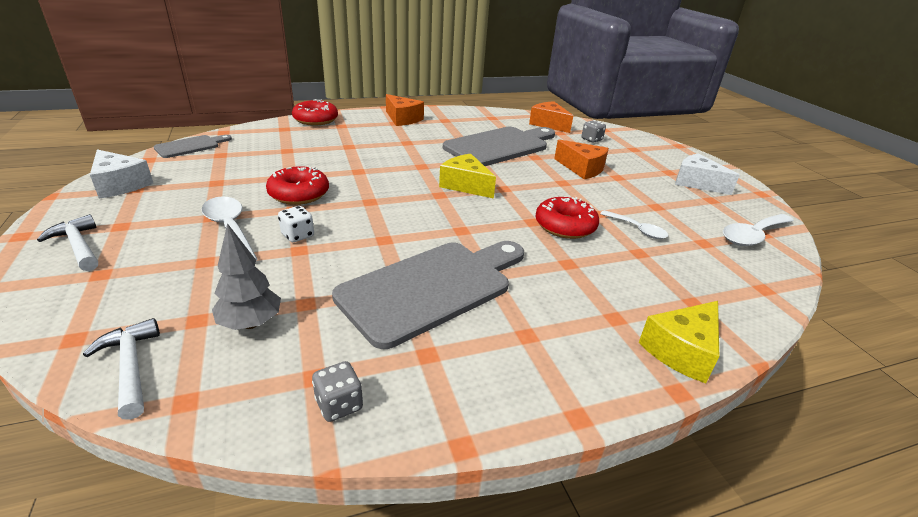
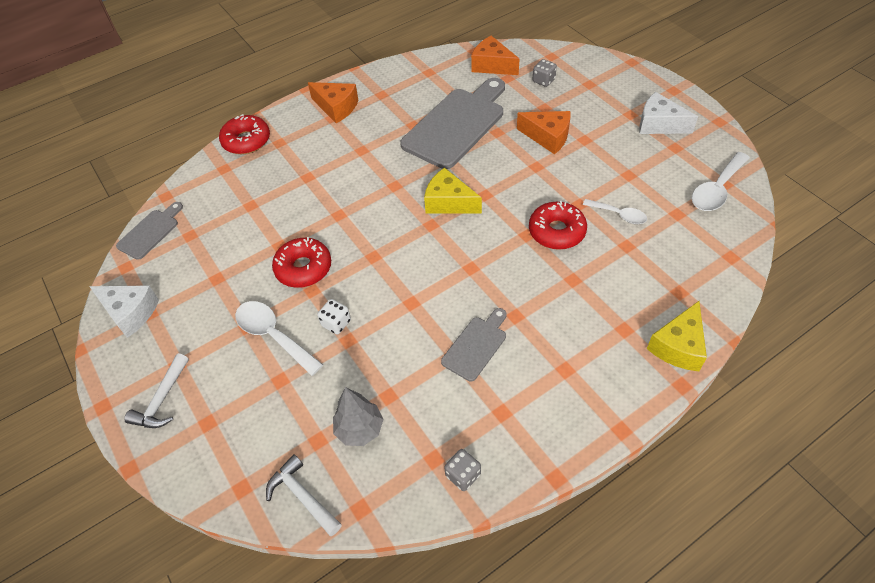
camera: 10 degrees left, 20 degrees up
white hammer [37,214,98,271] -> white hammer turned 105 degrees counterclockwise [124,353,189,428]
grey cutting board [332,241,524,349] -> grey cutting board [441,308,507,381], size x0.50

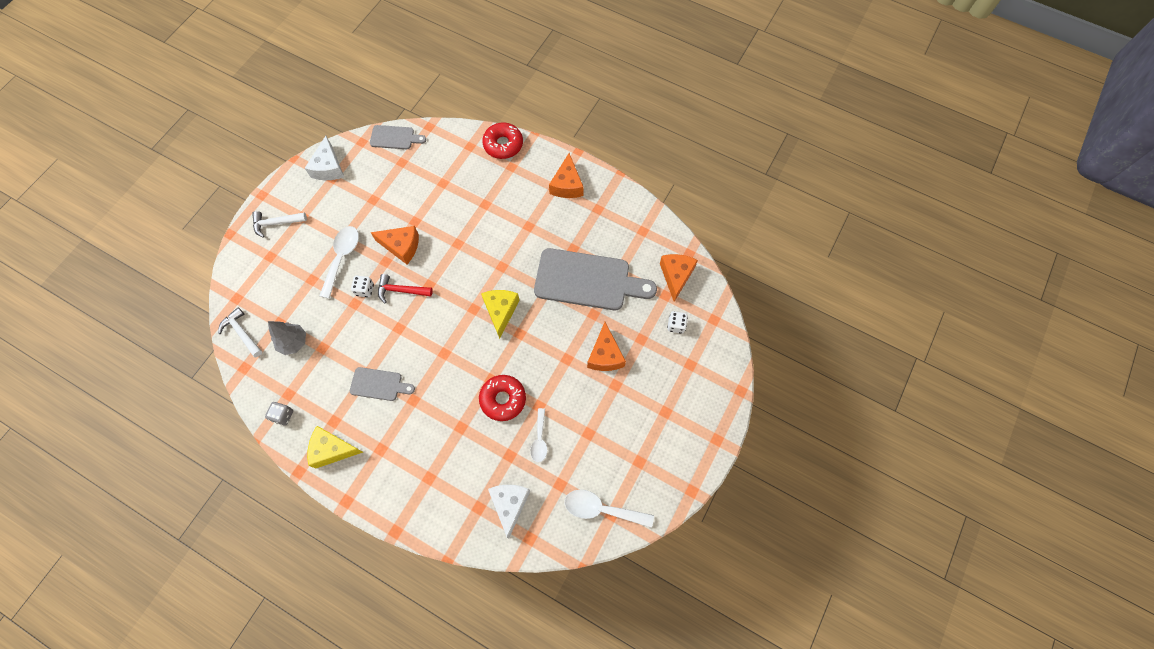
camera: 60 degrees right, 15 degrees up
white hammer [266,455,342,536] -> white hammer turned 60 degrees counterclockwise [218,307,262,357]
red donut [272,237,331,288] -> orange cheese [371,226,419,264]
grey dice [532,59,557,87] -> white dice [667,311,688,334]
white cheese [639,92,698,134] -> white cheese moved to [488,485,530,539]
yellow cheese [647,301,707,371] -> yellow cheese moved to [307,426,363,469]
none -> red hammer [378,274,433,303]

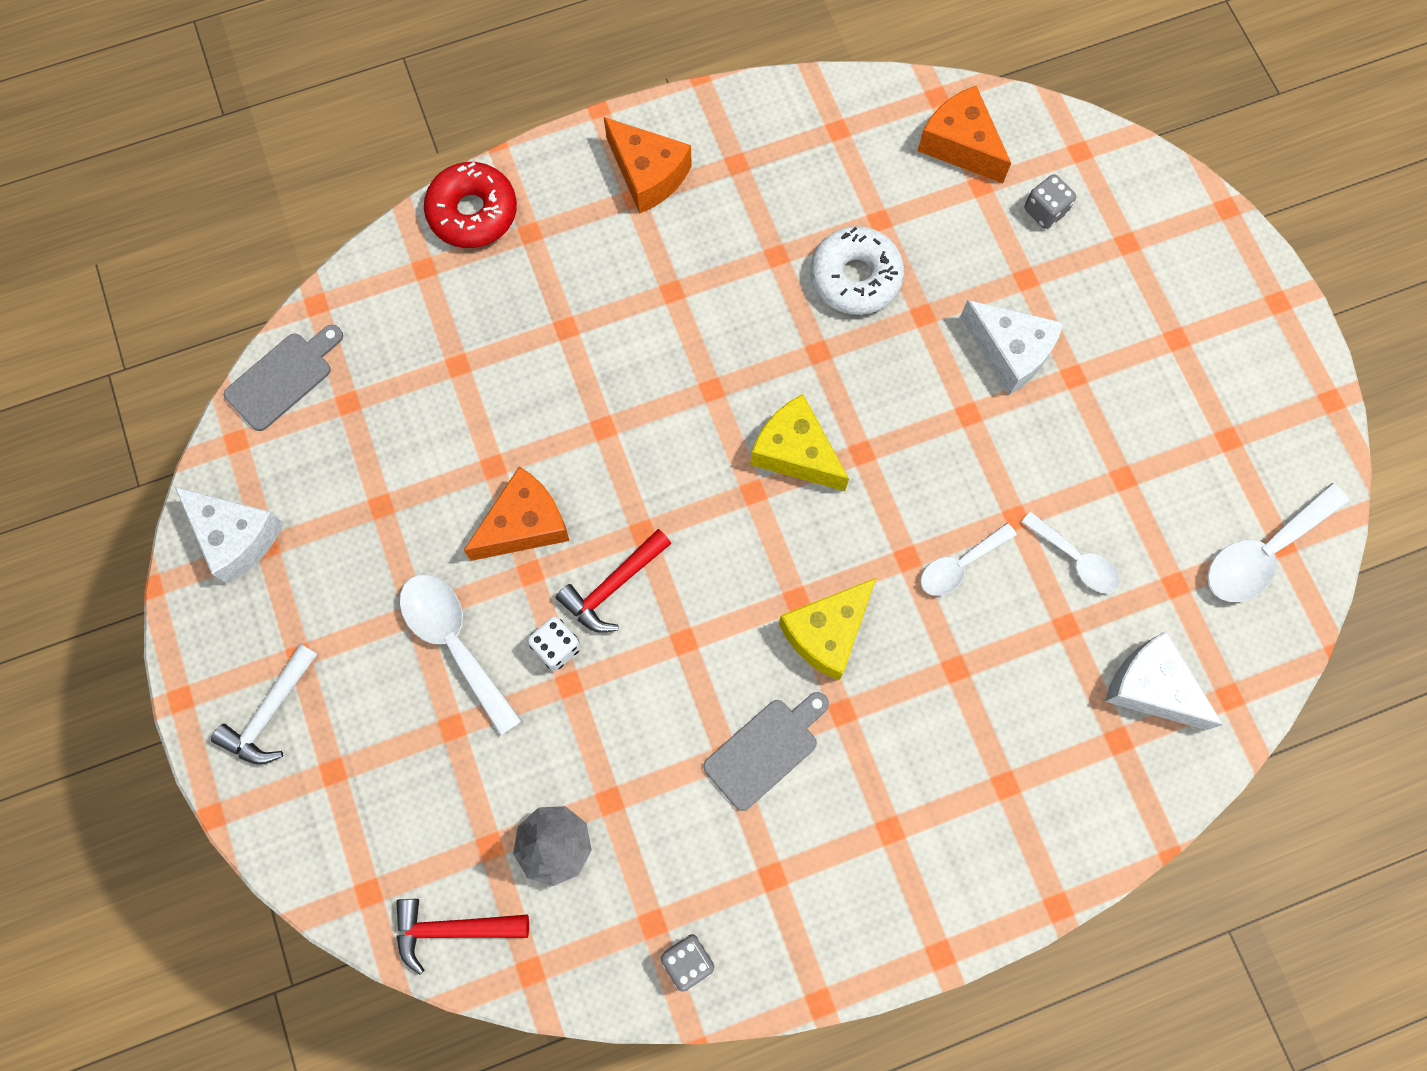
camera: 50 degrees left, 5 degrees up
white hammer [218,307,262,357] -> red hammer [396,899,529,975]
yellow cheese [307,426,363,469] -> yellow cheese moved to [779,578,876,681]
red donut [479,375,526,421] -> white spoon [921,523,1017,596]
grey cutting board [534,248,657,310] -> white donut [810,226,904,315]
orange cheese [587,322,626,371] -> white cheese [960,300,1063,395]
white dice [667,311,688,334] -> grey dice [1024,174,1076,229]

